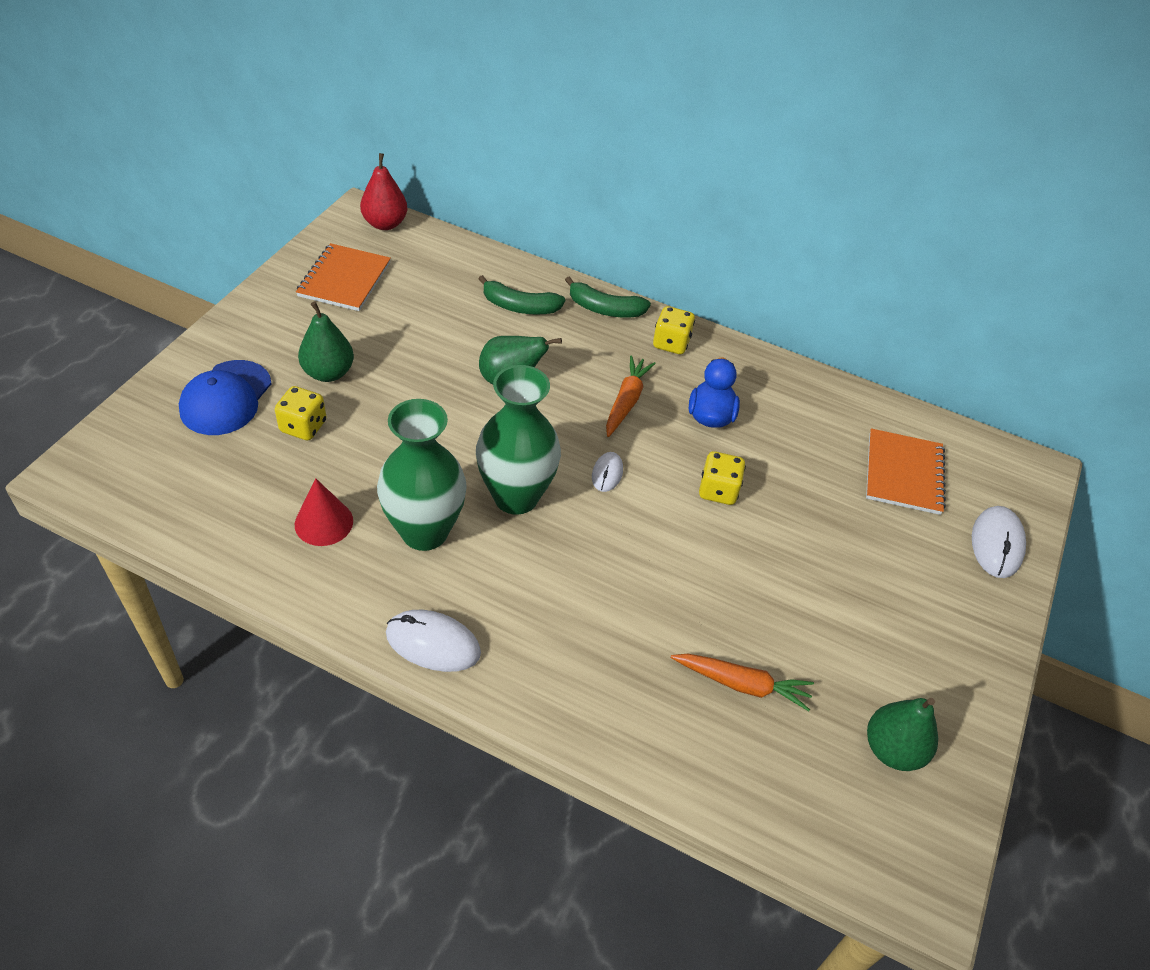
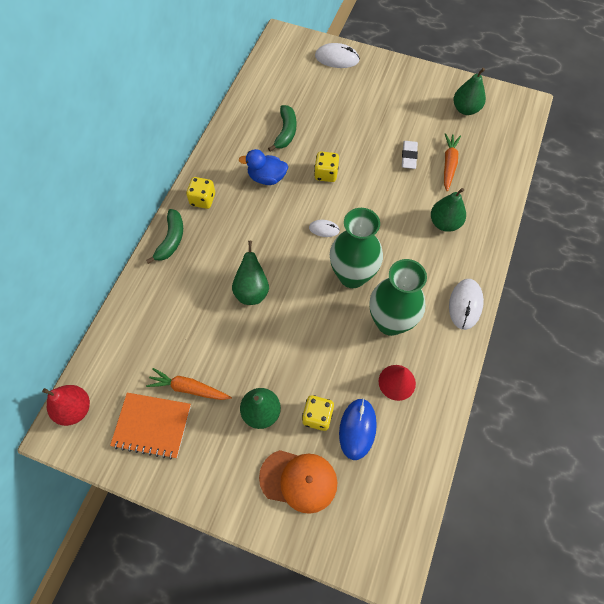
camera: 90 degrees left, 15 degrees up
blue cap [179,360,271,435] -> orange cap [259,450,337,514]
green banana [478,275,565,315] -> green banana moved to [268,105,296,151]
orange carrot [606,356,656,437] -> orange carrot moved to [146,368,232,400]
orange notebook [866,428,946,515] -> none
none -> blue mouse [339,398,377,460]
none -> white eraser [402,141,418,169]
none -> green pear [431,188,466,232]

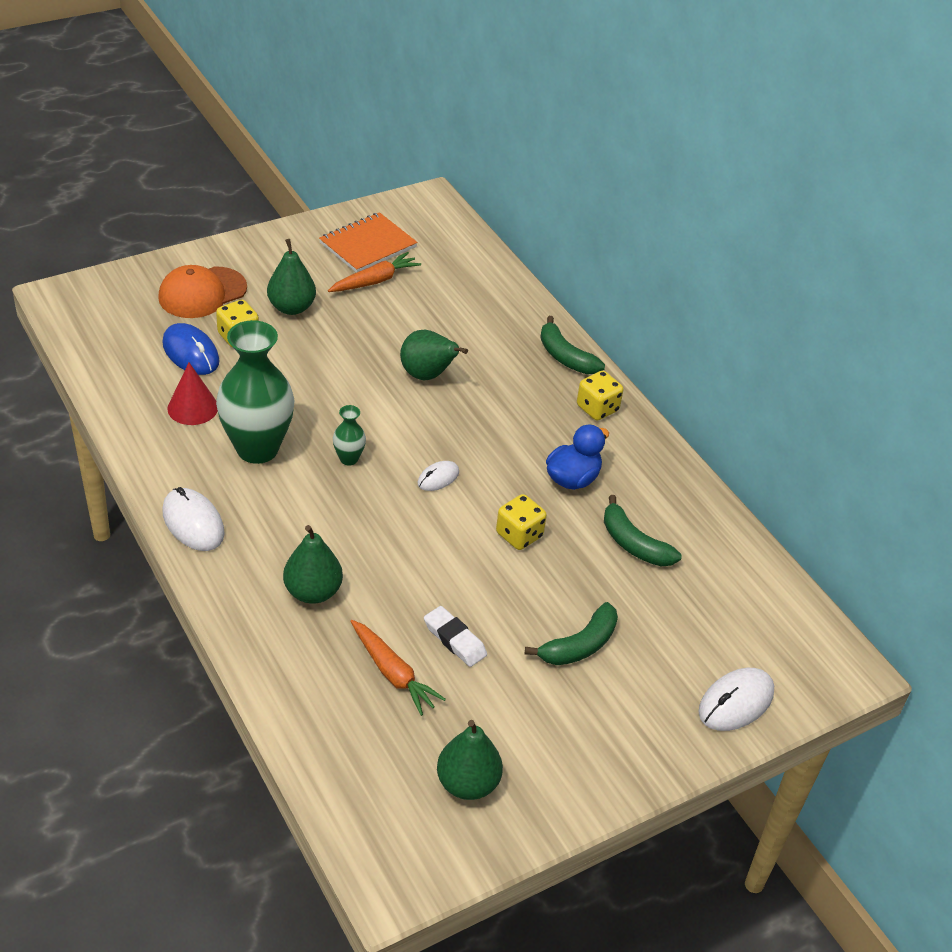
camera: 125 degrees right, 20 degrees down
red pear [42,385,90,426] -> none
green vase [330,208,383,288] -> green vase [333,405,366,466], size x0.44
none -> green banana [525,602,618,665]

